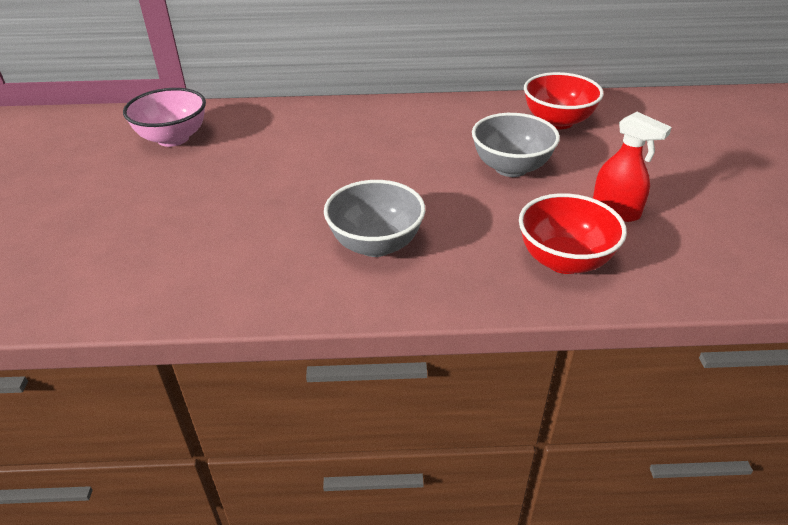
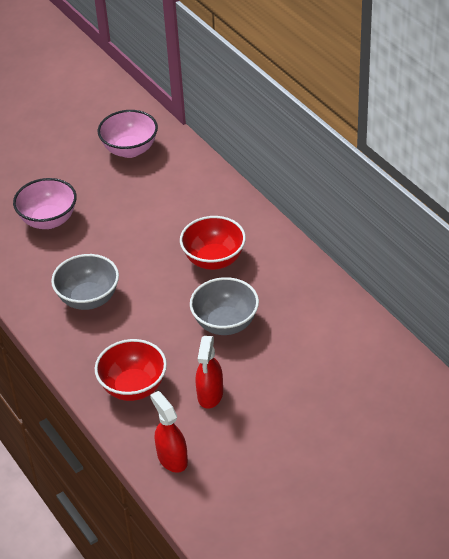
camera: 60 degrees right, 5 degrees up
red bowl [524,72,604,129] -> red bowl moved to [180,216,246,270]
none -> pink bowl [13,178,77,229]
none -> red spray bottle [150,391,188,473]

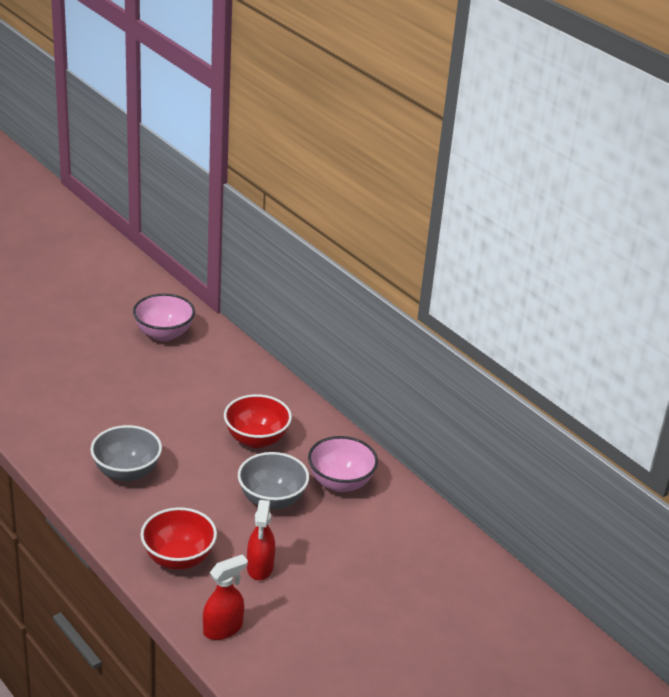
camera: 10 degrees left, 10 degrees down
pink bowl [13,178,77,229] -> pink bowl moved to [308,436,378,492]
red spray bottle [150,391,188,473] -> red spray bottle turned 90 degrees clockwise [203,554,248,640]

